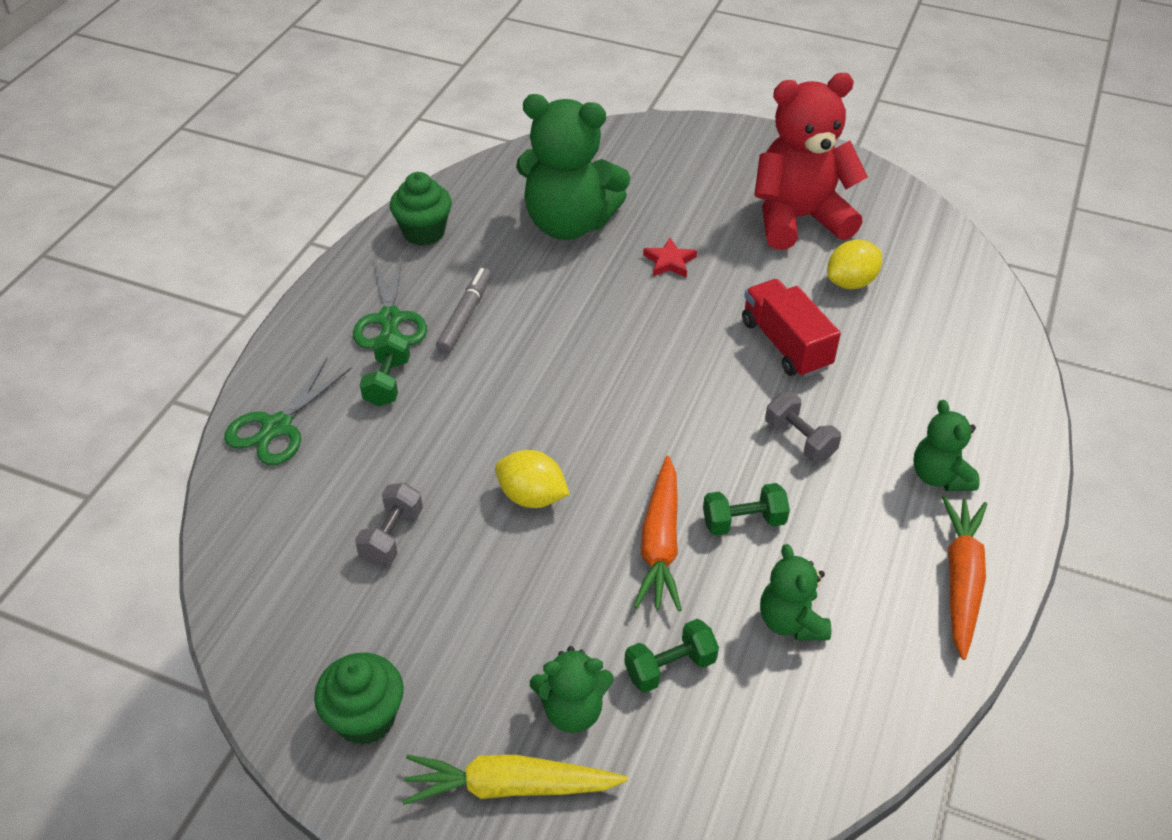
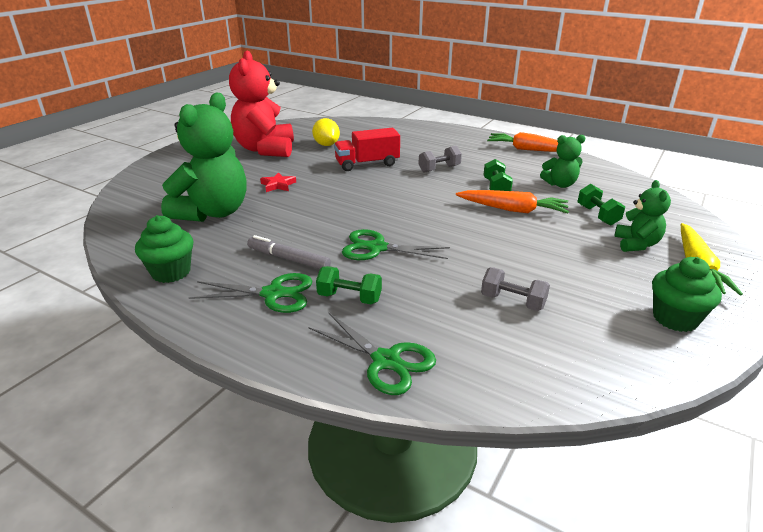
camera: 80 degrees left, 15 degrees down
yellow lemon [495,450,570,508] -> none
green teddy bear [914,400,980,491] -> none
none -> green scissors [342,229,450,260]

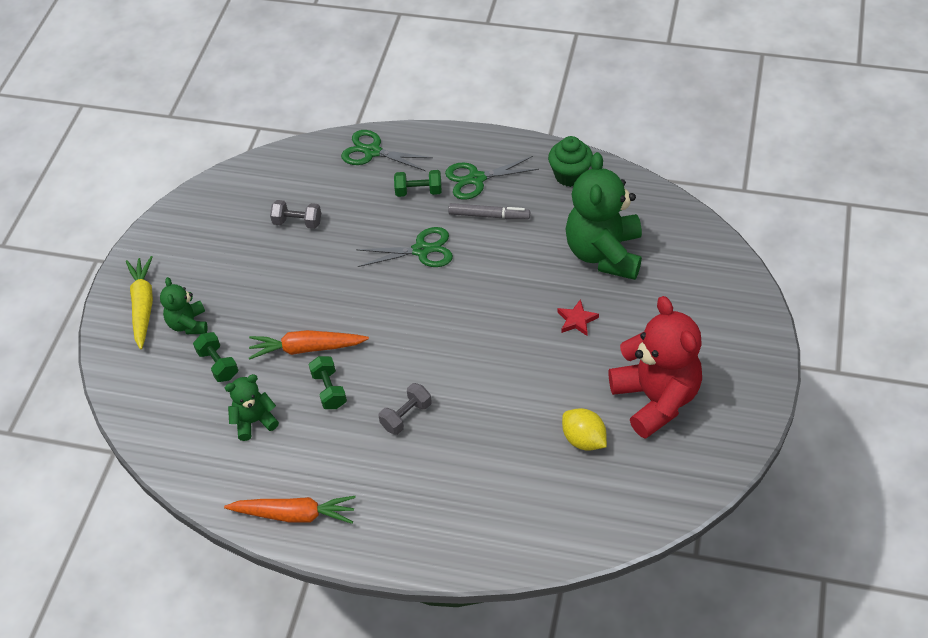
camera: 165 degrees right, 20 degrees up
red truck [334,128,400,171] -> none
green cupcake [652,257,722,332] -> none

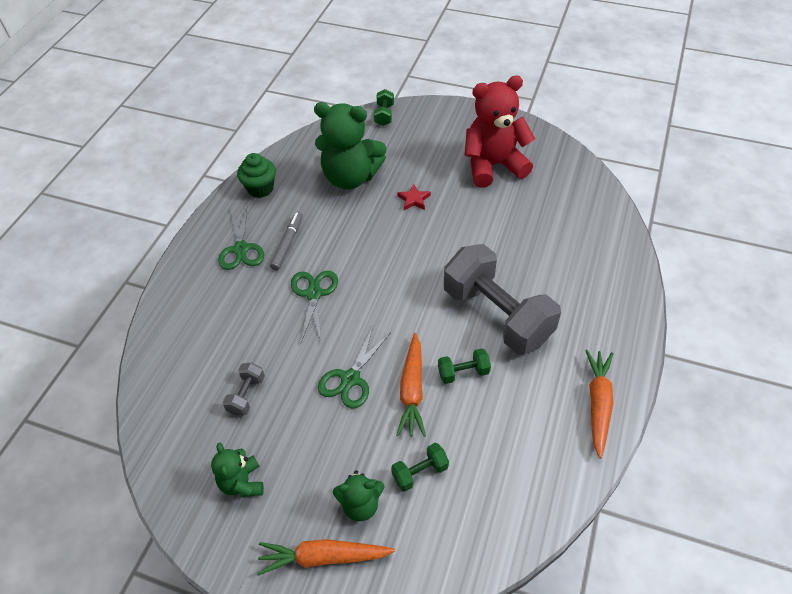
camera: 85 degrees left, 0 degrees up
yellow carrot [126,256,153,350] -> orange carrot [257,539,395,575]
green teddy bear [225,374,279,441] -> green teddy bear moved to [211,443,264,497]
green scissors [341,130,433,171] -> green scissors moved to [318,326,391,409]
grey dumbbell [379,383,432,435] -> grey dumbbell [444,244,561,354], size x2.45
green dumbbell [394,170,442,197] -> green dumbbell moved to [374,89,394,126]
yellow lemon [562,408,607,451] -> none

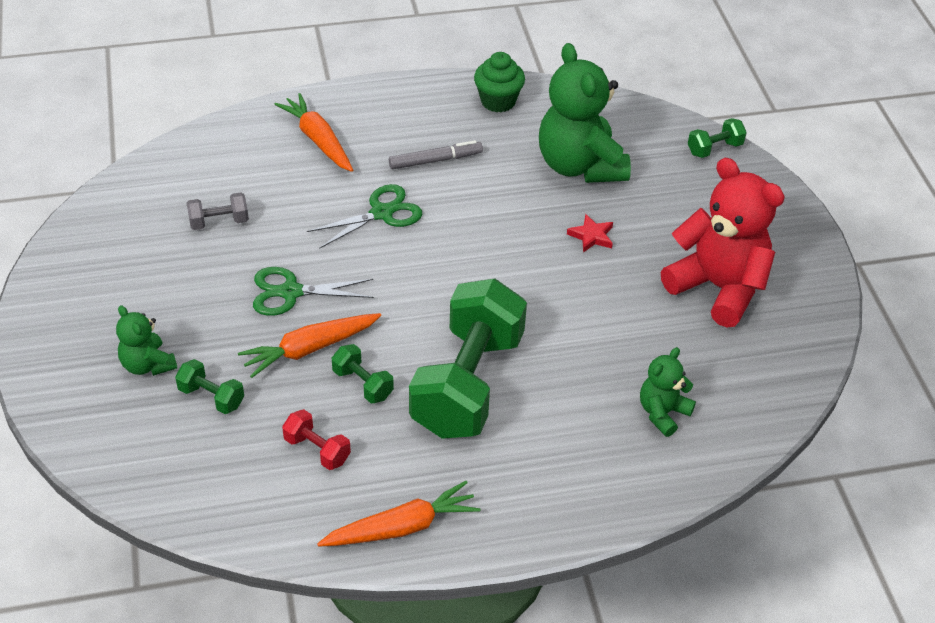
camera: 55 degrees right, 5 degrees down
green teddy bear [211,443,264,497] -> green teddy bear moved to [640,347,696,437]
green scissors [218,207,264,270] -> none
orange carrot [257,539,395,575] -> orange carrot moved to [274,93,353,172]
grey dumbbell [444,244,561,354] -> green dumbbell [409,279,527,439]
none -> red dumbbell [282,409,351,470]

